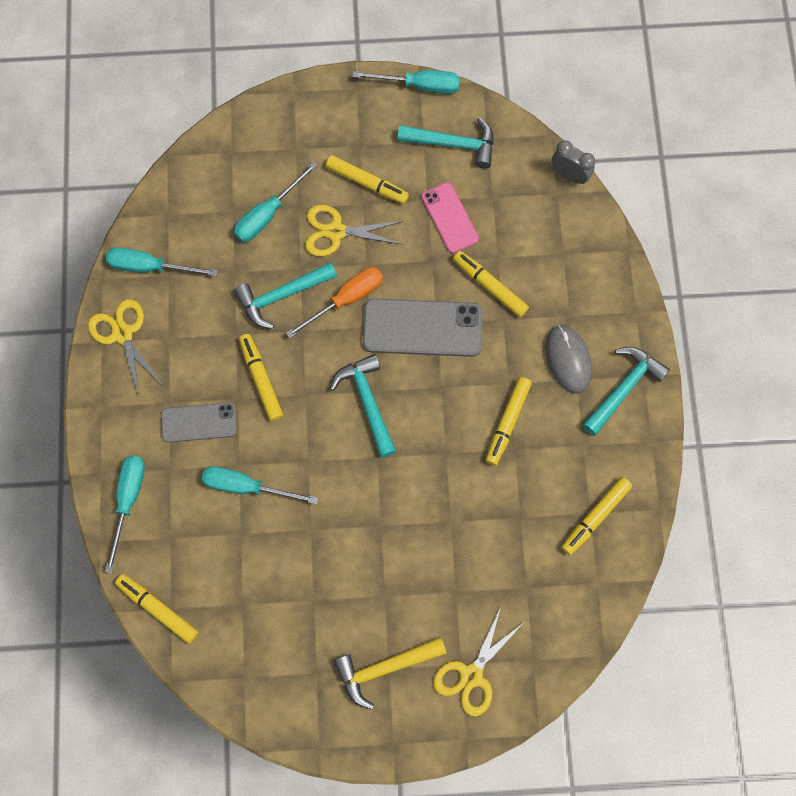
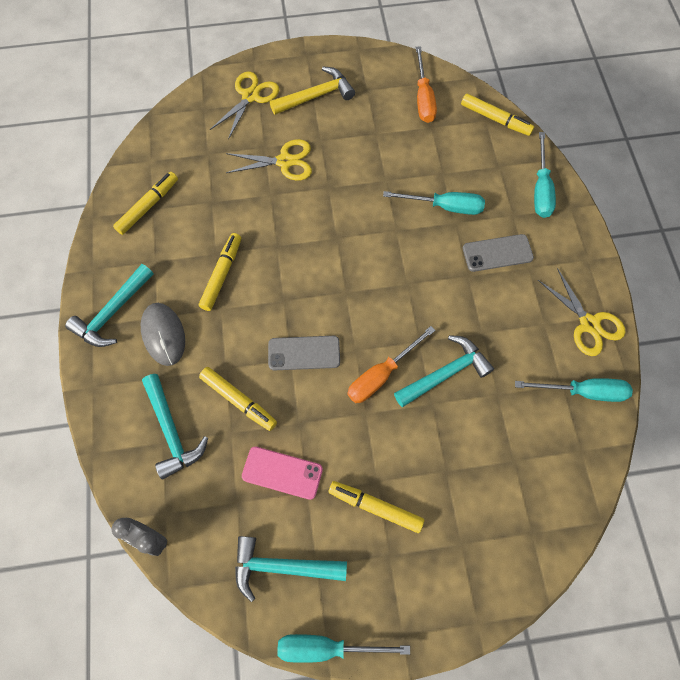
camera: 175 degrees right, 5 degrees down
turquoise screwdriver [234,162,318,242] -> none
yellow marker [239,334,283,421] -> none
yellow scissors [305,205,404,256] -> yellow scissors moved to [226,139,312,181]
turquoise hammer [330,354,396,458] -> turquoise hammer moved to [142,374,208,479]
grey phone [363,298,483,357] -> grey phone [268,336,340,370], size x0.62
pink phone [422,183,479,253] -> pink phone turned 45 degrees counterclockwise [242,447,323,500]
none -> orange screwdriver [416,46,437,123]

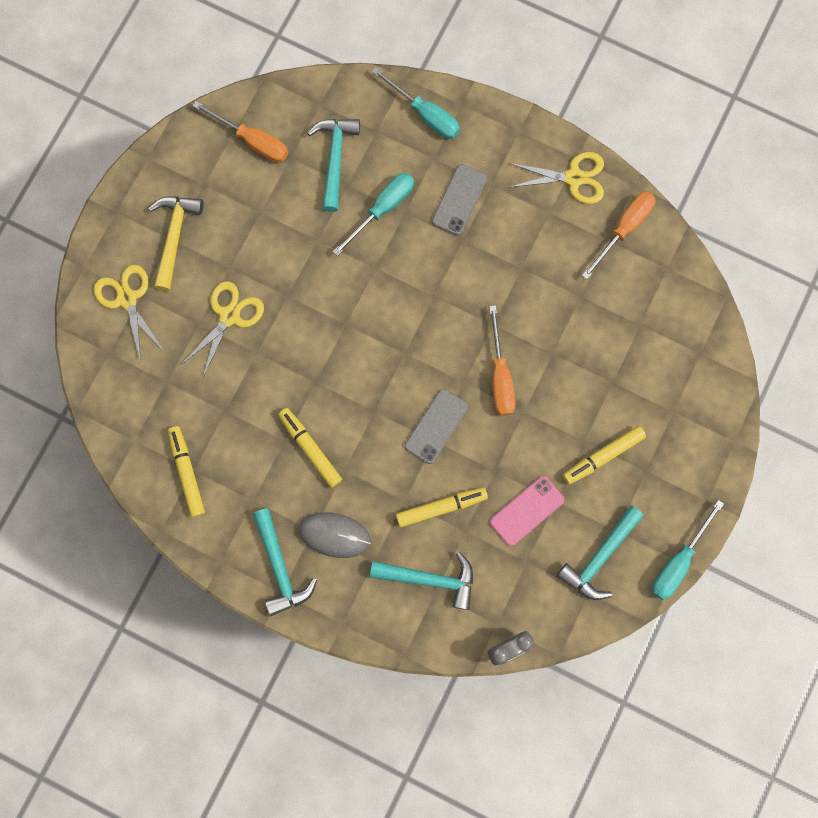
camera: 55 degrees left, 10 degrees up
turquoise hammer [394,335,494,407] -> turquoise hammer moved to [307,119,360,212]
yellow marker [461,93,535,136] -> none
turquoise screwdriver [515,378,633,402] -> orange screwdriver [582,192,656,280]

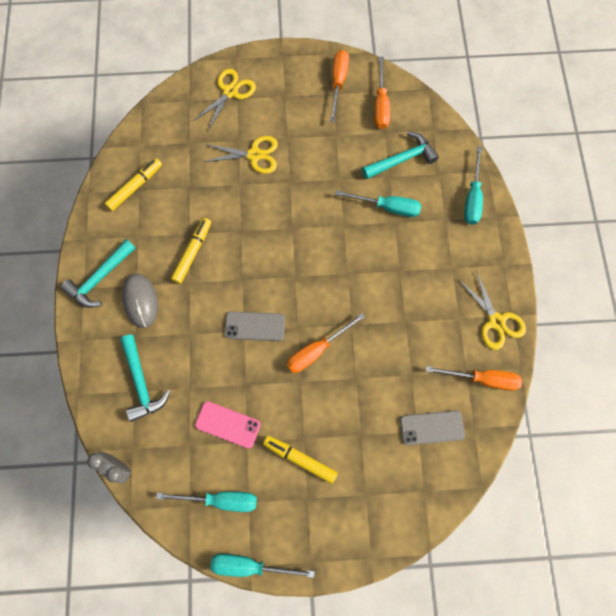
camera: 60 degrees right, 5 degrees down
yellow hammer [149,196,203,291] -> none
yellow marker [396,487,488,527] -> none
grey phone [432,164,488,236] -> grey phone moved to [400,411,465,445]
turquoise hammer [557,505,644,600] -> turquoise screwdriver [156,491,257,512]
none -> orange screwdriver [330,50,349,122]

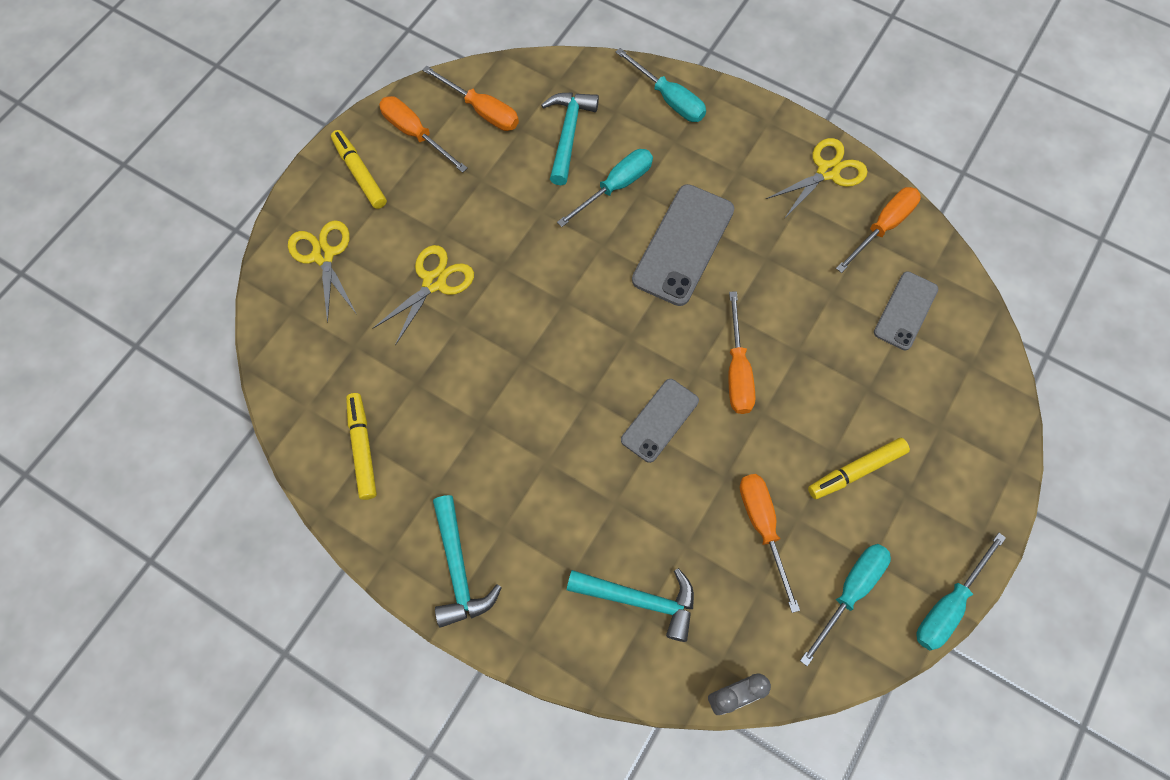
camera: 55 degrees left, 5 degrees down
grey mouse [122,273,158,328] -> none
yellow marker [171,218,211,284] -> yellow marker moved to [331,130,387,209]
pink phone [195,401,261,448] -> orange screwdriver [740,474,800,613]
yellow scissors [458,271,526,350] -> yellow scissors turned 45 degrees counterclockwise [766,138,868,219]
none -> grey phone [632,184,734,306]

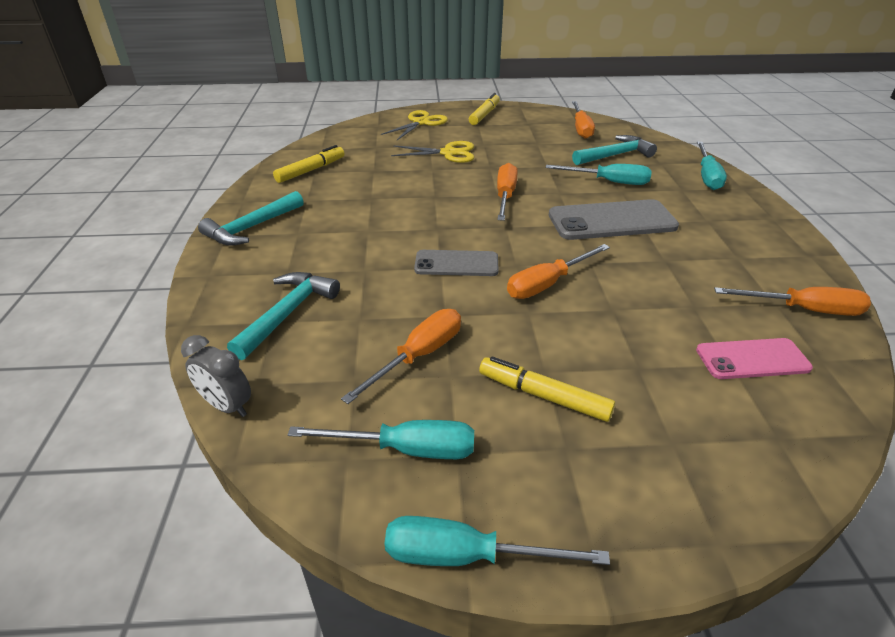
camera: 55 degrees right, 30 degrees down
orange screwdriver [379,96,468,173] -> orange screwdriver moved to [497,163,518,221]
turquoise hammer [567,568,694,642] -> turquoise hammer turned 135 degrees counterclockwise [227,272,340,360]
yellow scissors [766,138,868,219] -> none
grey phone [874,271,938,350] -> pink phone [696,338,813,379]

